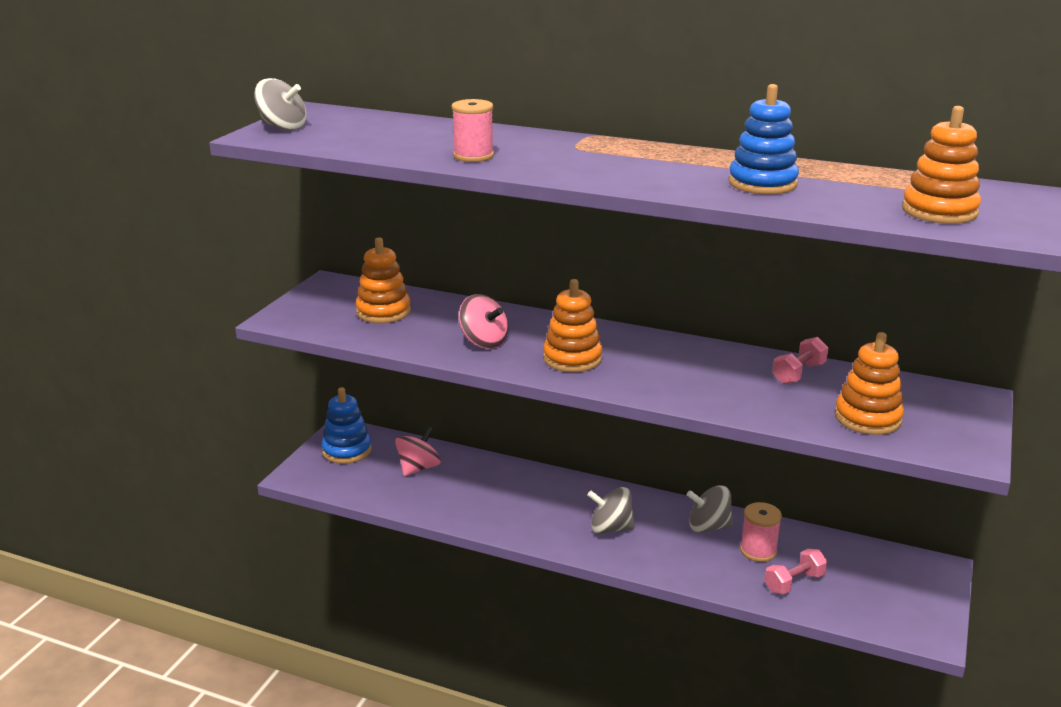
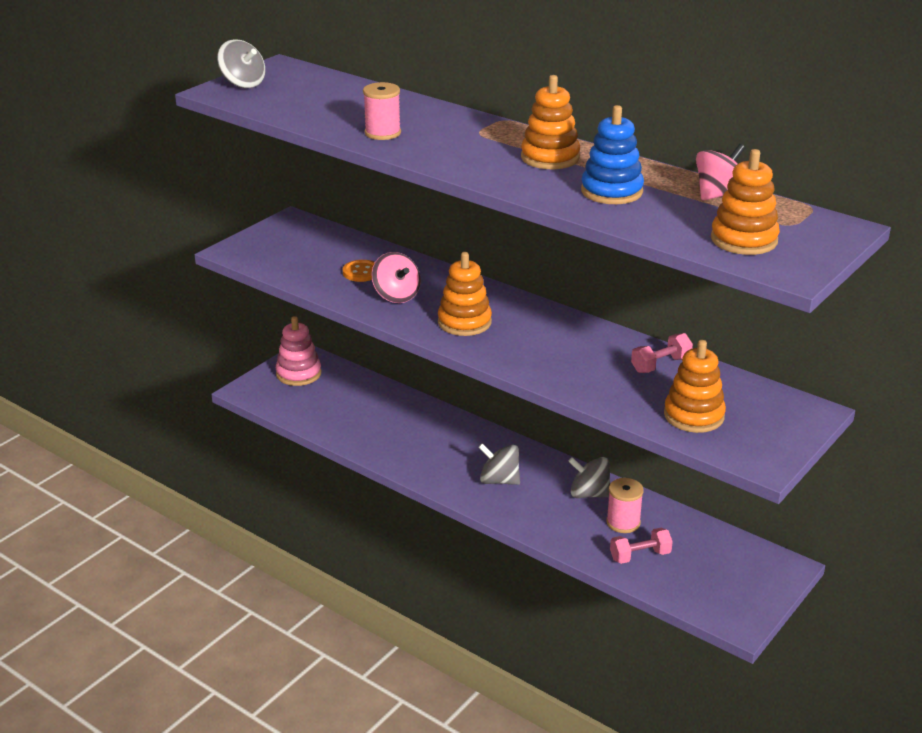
camera: 15 degrees right, 5 degrees up
blue stacking toy [321,387,372,464] -> pink stacking toy [276,316,321,386]
orange stacking toy [356,237,411,323] -> orange stacking toy moved to [521,75,580,169]
pink spinning top [395,426,441,477] -> pink spinning top moved to [696,144,745,201]
none -> orange button [343,260,375,282]

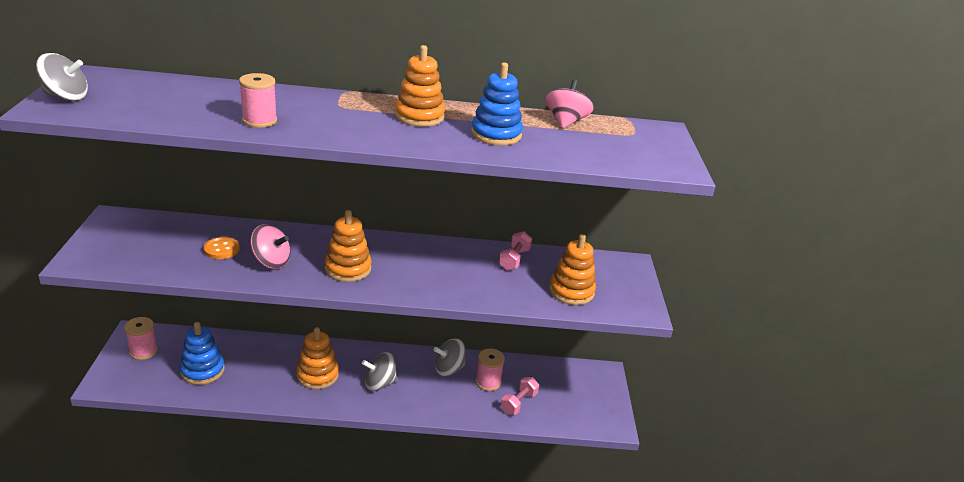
camera: 40 degrees left, 0 degrees up
pink stacking toy [276,316,321,386] -> pink spool [124,317,158,360]
orange stacking toy [711,149,780,255] -> orange stacking toy moved to [296,327,339,389]
none -> blue stacking toy [180,322,225,385]

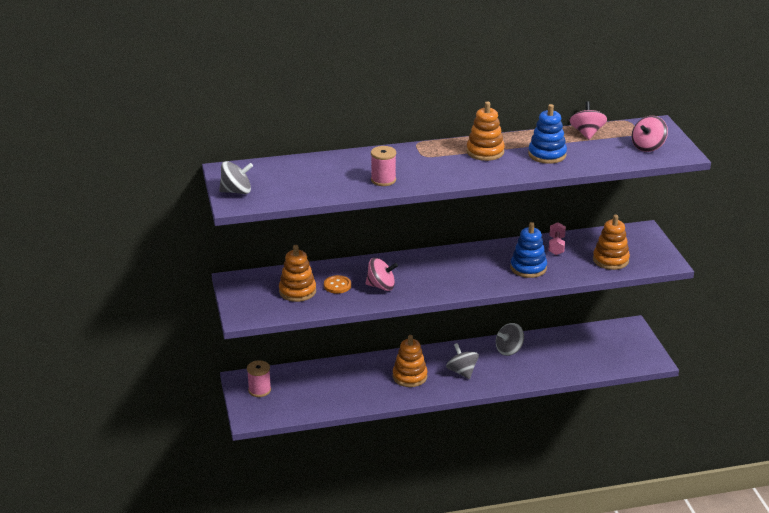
camera: 10 degrees left, 0 degrees up
blue stacking toy [180,322,225,385] -> blue stacking toy moved to [510,222,547,278]
orange stacking toy [324,210,372,282] -> orange stacking toy moved to [279,245,316,302]
grey spinning top [362,352,398,391] -> grey spinning top turned 90 degrees clockwise [446,343,479,379]
pink spool [475,348,505,391] -> none
pink dumbbell [501,377,539,415] -> none
none -> pink spinning top [631,116,668,152]

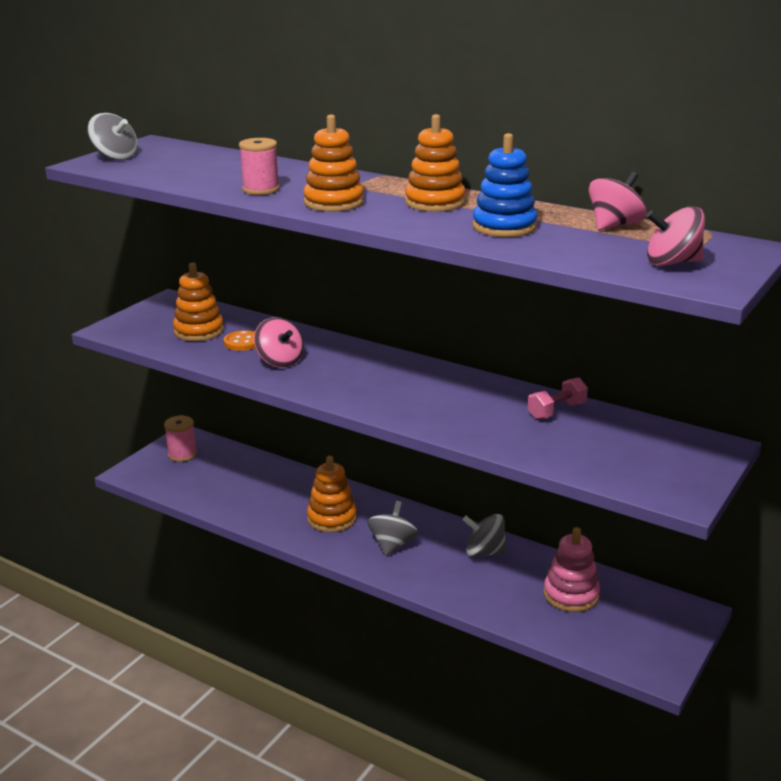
camera: 45 degrees right, 5 degrees down
blue stacking toy [510,222,547,278] -> none
orange stacking toy [593,215,630,270] -> orange stacking toy moved to [303,114,364,212]
none -> pink stacking toy [544,527,600,612]

